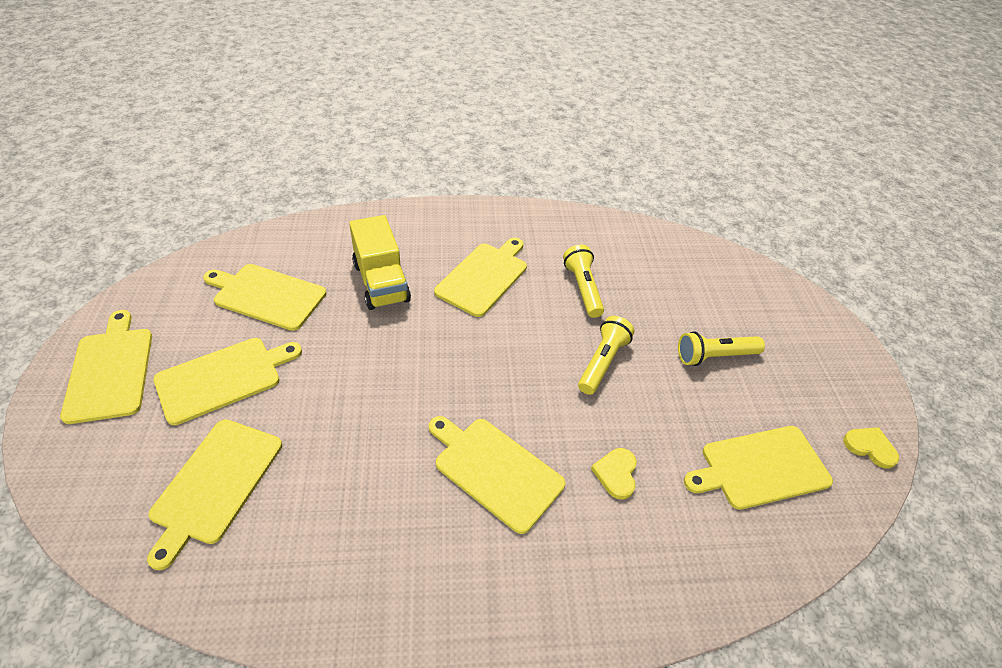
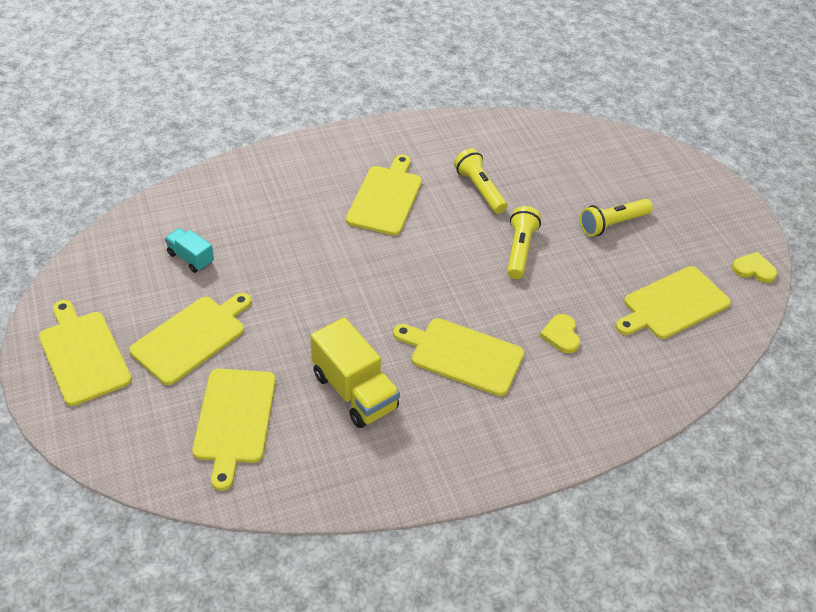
camera: 15 degrees left, 0 degrees up
yellow cutting board [203,264,326,331] -> turquoise truck [165,228,214,273]
yellow truck [349,215,411,310] -> yellow truck moved to [311,317,400,428]

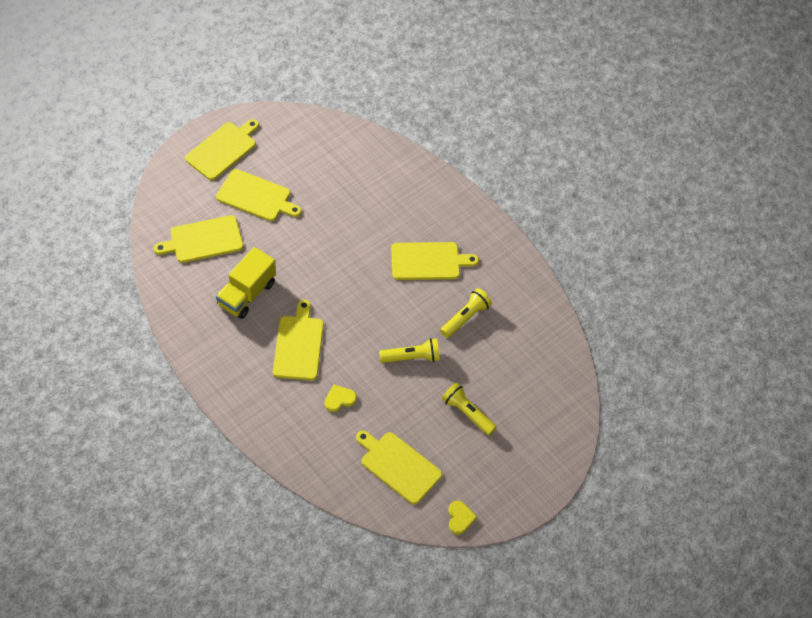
camera: 70 degrees right, 10 degrees up
turquoise truck [165,228,214,273] -> none

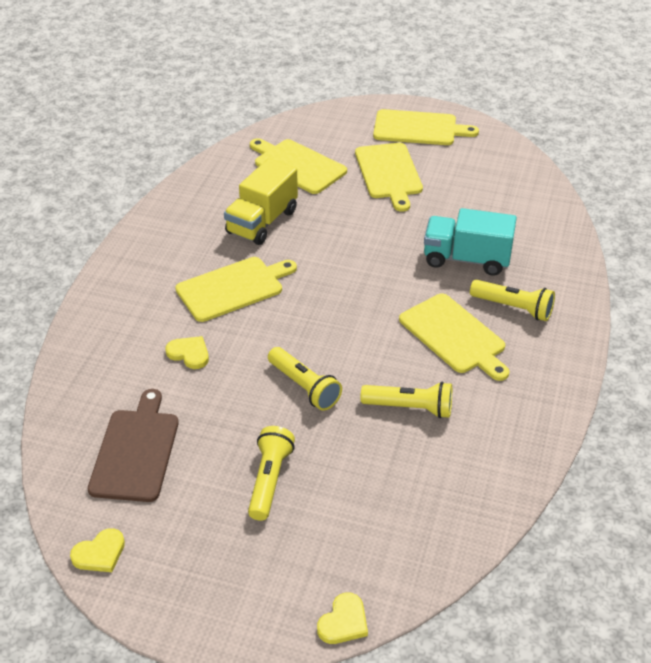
camera: 60 degrees right, 15 degrees down
yellow truck [216,247,276,319] -> yellow truck turned 60 degrees counterclockwise [224,158,298,245]
yellow cutting board [356,430,442,505] -> brown cutting board [88,389,179,502]
none -> yellow heart [317,592,368,644]
none -> turquoise truck [424,208,517,276]
none -> yellow flashlight [470,280,555,321]

